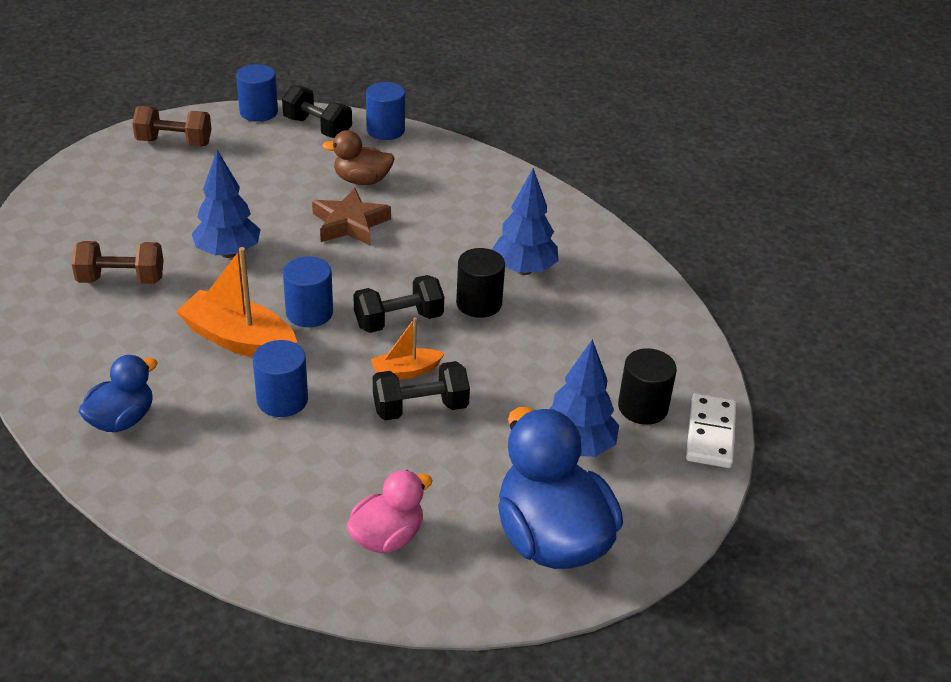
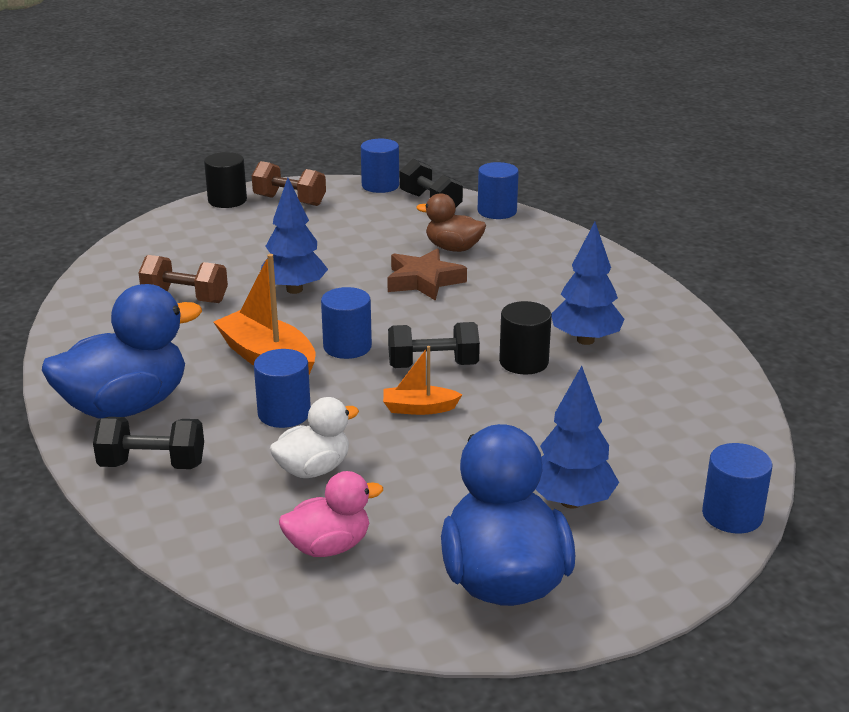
camera: 20 degrees right, 10 degrees down
blue duck [78,355,158,432] -> blue duck [42,284,202,419], size x1.79
black dumbbell [373,361,470,420] -> black dumbbell moved to [93,417,204,469]
black cylinder [618,348,677,425] -> black cylinder moved to [204,152,247,208]
white domino [686,394,736,468] -> blue cylinder [702,443,772,534]
none -> white duck [270,397,359,478]

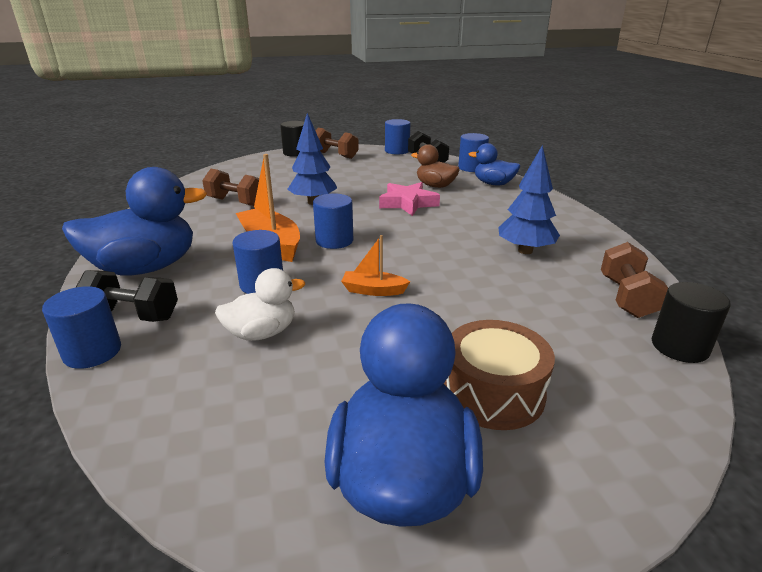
camera: 10 degrees right, 0 degrees up
pink duck [279,471,383,557] -> none
brown star [387,248,467,301] -> pink star [379,182,440,216]
black dumbbell [388,322,480,368] -> none
black cylinder [499,301,552,375] -> black cylinder moved to [652,282,731,363]
blue tree [535,366,619,509] -> brown drum [443,320,555,430]
blue cylinder [702,443,772,534] -> blue cylinder moved to [42,286,121,369]
none -> blue duck [469,143,520,185]
none -> brown dumbbell [601,242,668,318]

